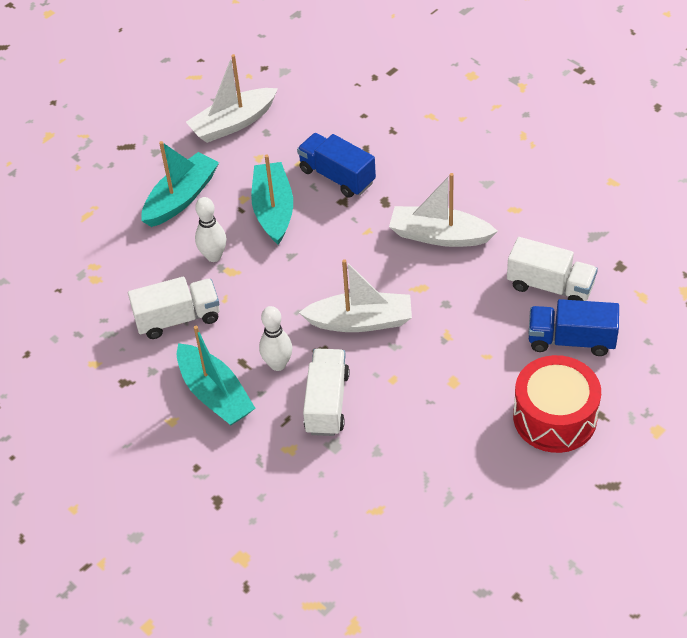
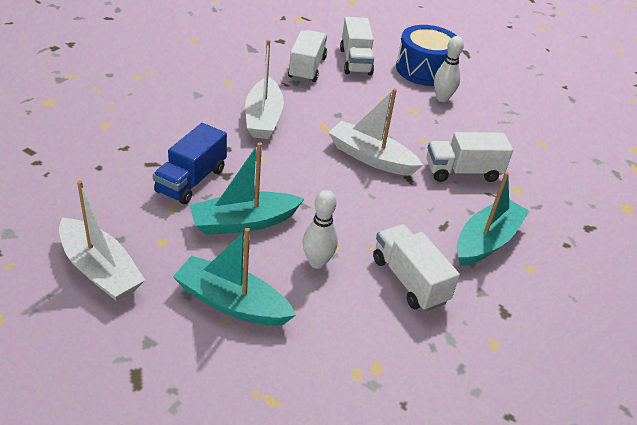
camera: 110 degrees left, 10 degrees down
white bowling pin [259,306,292,371] -> white bowling pin moved to [434,36,464,102]
white boat [299,259,412,332] -> white boat turned 45 degrees counterclockwise [328,88,423,176]
red drum [513,355,601,453] -> blue drum [396,25,457,86]
blue truck [529,299,619,356] -> white truck [340,17,374,75]

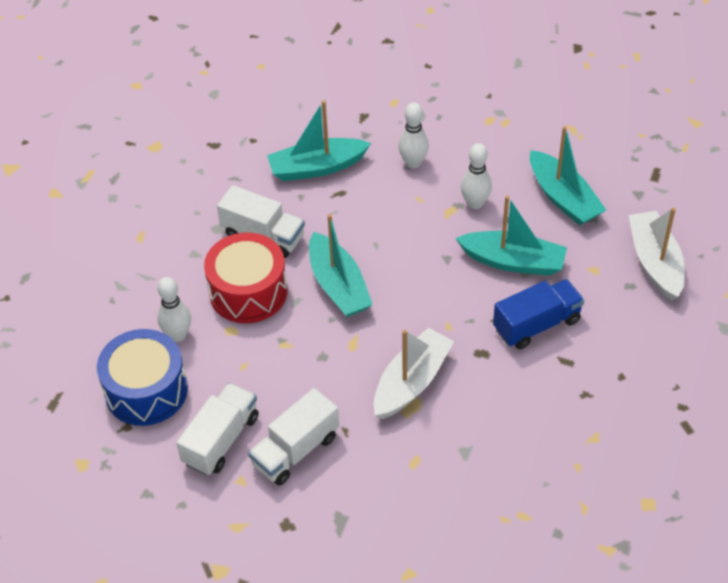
camera: 140 degrees left, 10 degrees up
white boat [328,88,423,176] -> turquoise boat [309,214,373,317]
white truck [373,224,460,312] -> white bowling pin [398,102,429,168]
none -> red drum [204,233,288,323]

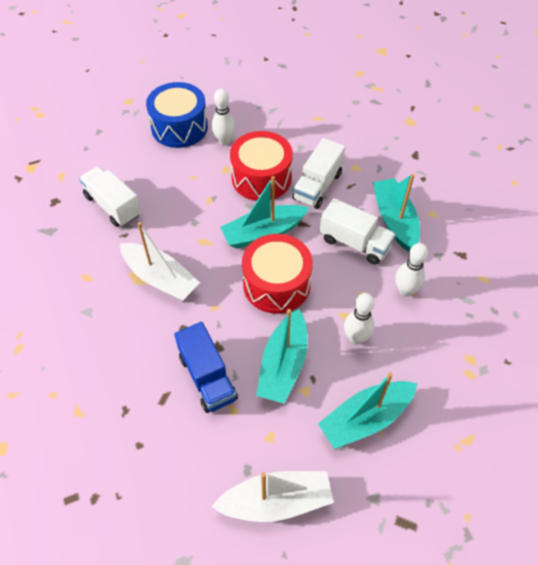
camera: 90 degrees right, 5 degrees up
white truck [176,383,259,476] -> white truck moved to [320,198,396,265]
none -> red drum [242,234,313,314]

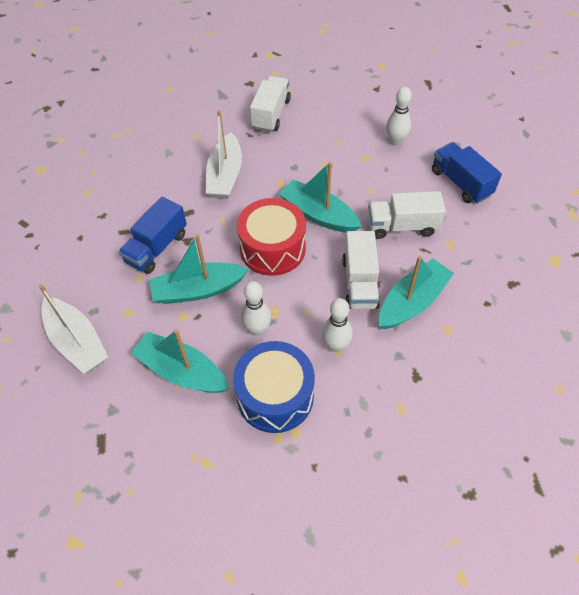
camera: 60 degrees right, 0 degrees up
blue drum [146,82,208,148] -> blue drum moved to [233,341,315,433]
red drum [230,131,293,201] -> none
none -> blue truck [432,142,502,204]

